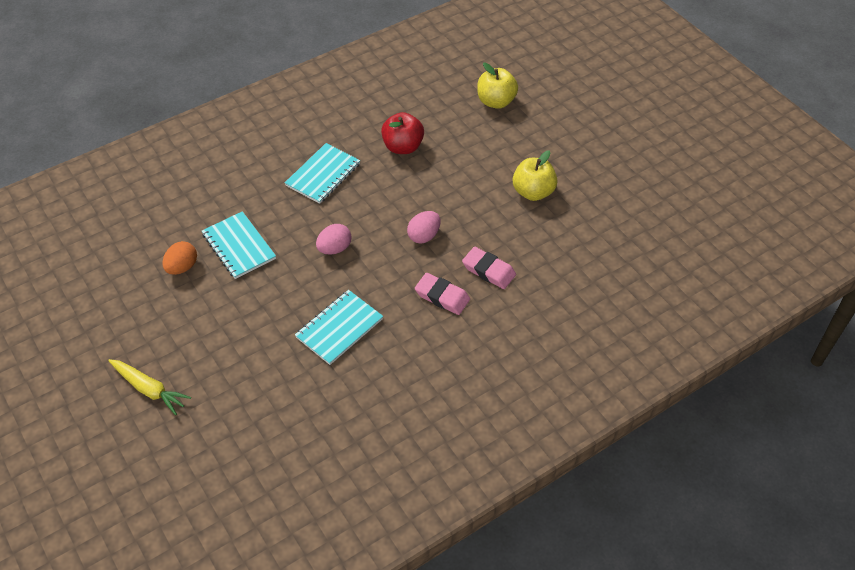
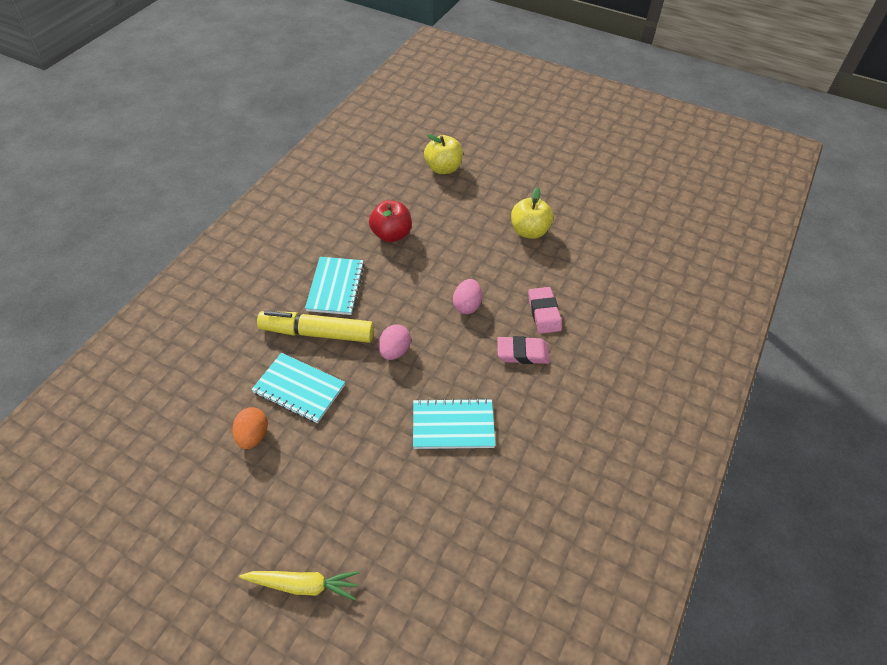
camera: 30 degrees left, 0 degrees up
turquoise notebook [295,290,383,365] -> turquoise notebook turned 75 degrees clockwise [413,398,496,449]
pink eraser [462,247,516,289] -> pink eraser turned 75 degrees clockwise [528,287,562,334]
none -> yellow marker [257,311,374,343]

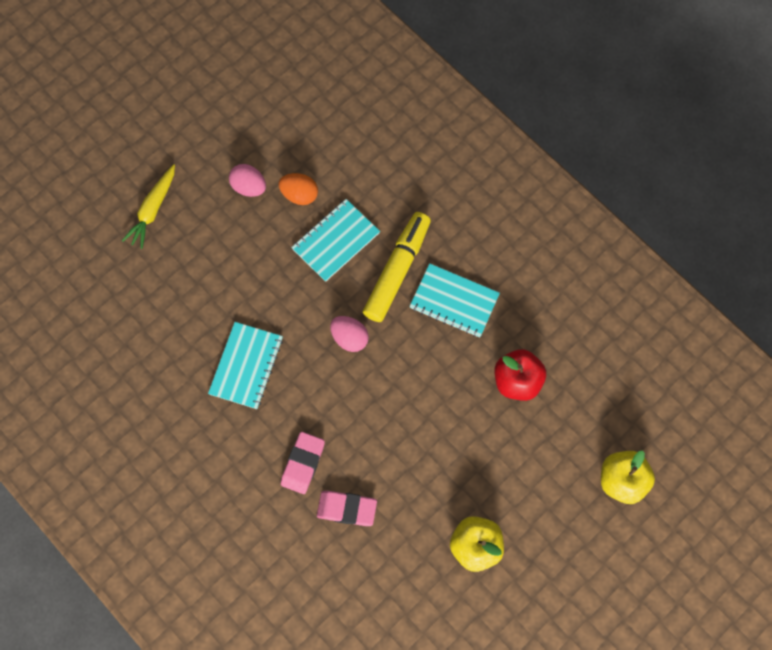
camera: 110 degrees right, 20 degrees up
pink egg [453,279,482,314] -> pink egg moved to [229,164,266,197]

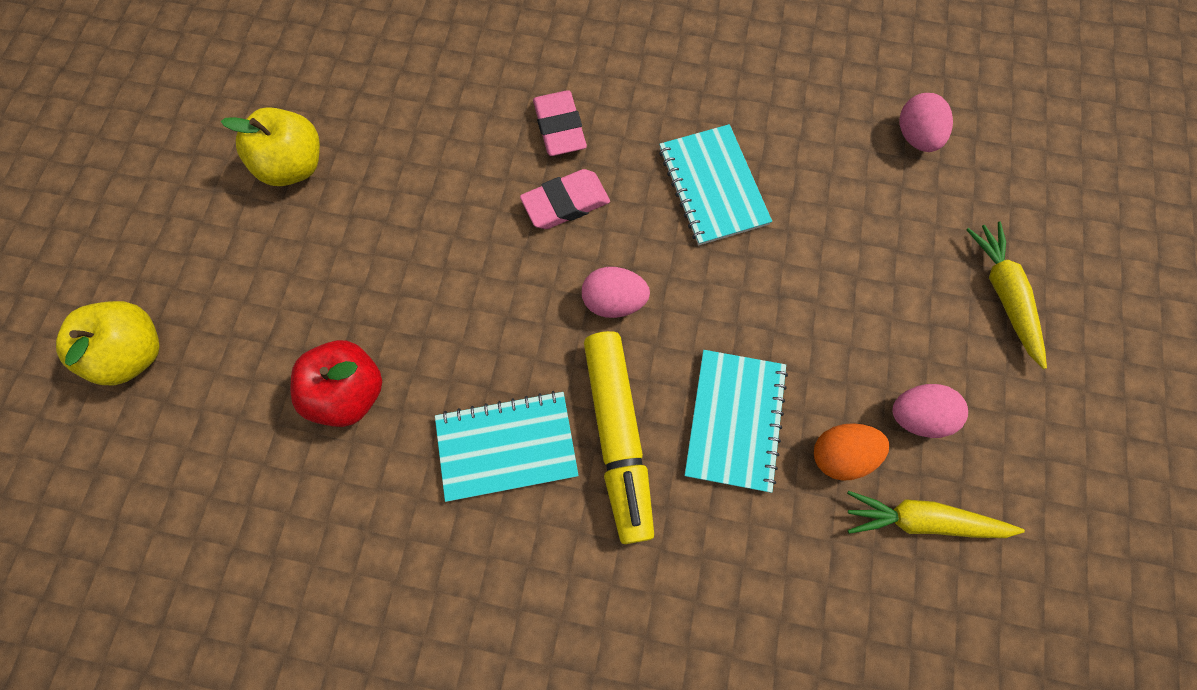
camera: 145 degrees right, 0 degrees up
pink eraser [317,491,377,526] -> pink eraser moved to [520,169,610,229]
none -> yellow carrot [847,491,1025,538]
none -> pink egg [899,93,953,152]

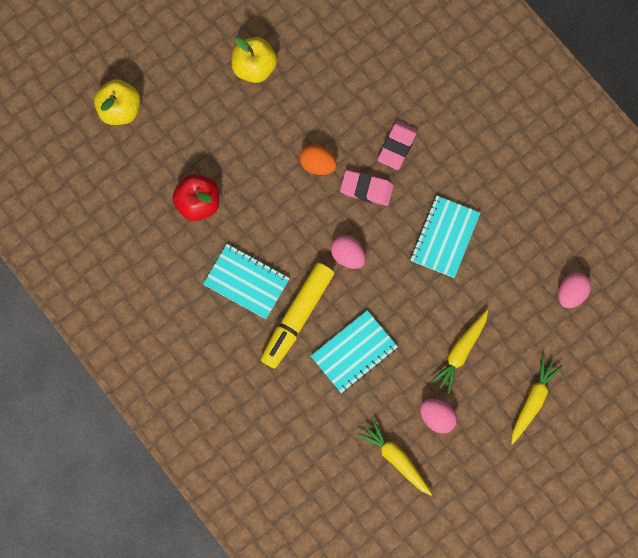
camera: 40 degrees right, 5 degrees up
orange egg [814,423,889,481] -> orange egg moved to [300,144,337,175]
none -> yellow carrot [431,310,488,394]

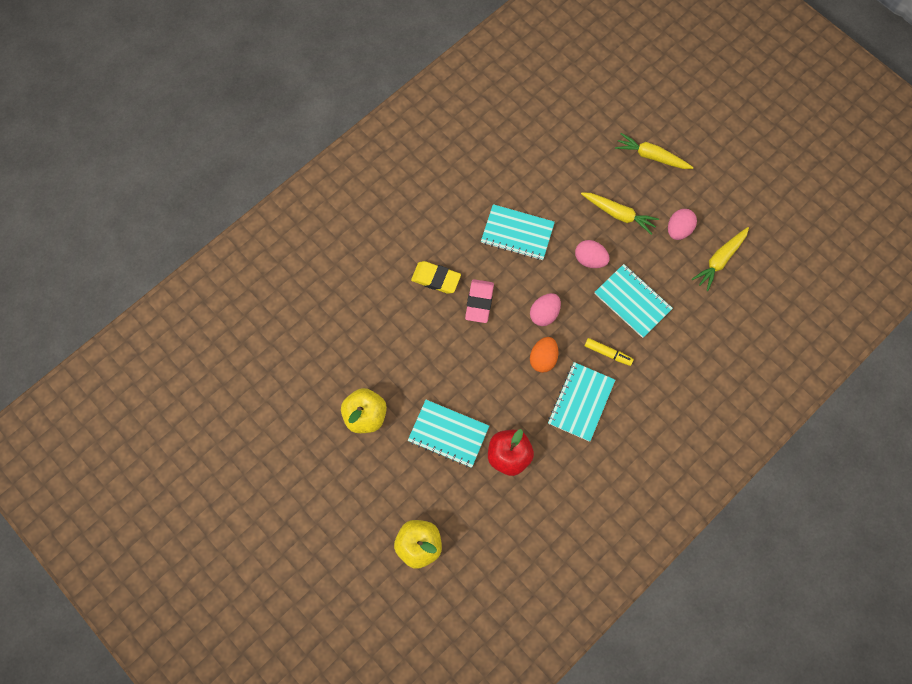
camera: 95 degrees left, 5 degrees down
yellow marker [260,263,334,369] -> yellow marker [585,338,634,366], size x0.47
orange egg [300,144,337,175] -> orange egg moved to [530,337,559,373]
pink eraser [377,121,418,170] -> yellow eraser [411,261,461,294]
pink egg [558,272,591,308] -> pink egg moved to [575,240,610,268]
none -> turquoise notebook [408,400,489,468]

